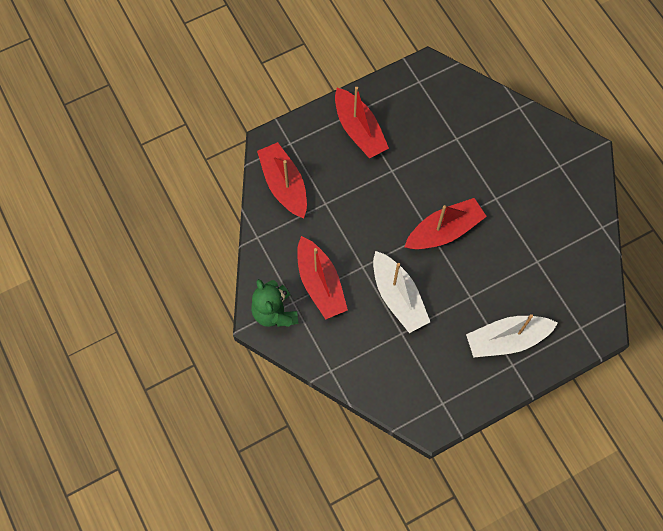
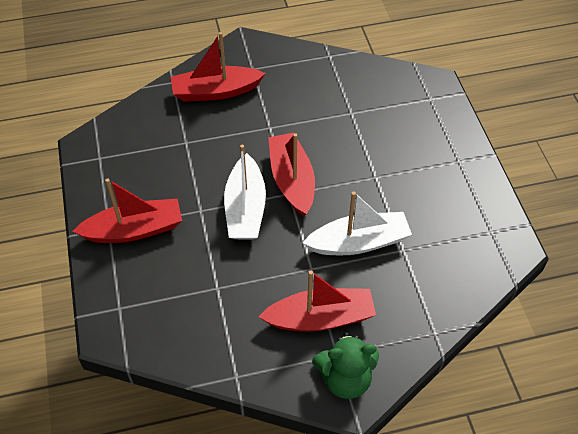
camera: 75 degrees left, 15 degrees down
red boat [257,142,307,218] -> red boat moved to [171,32,266,102]
white boat [466,314,558,358] -> white boat moved to [224,144,266,239]

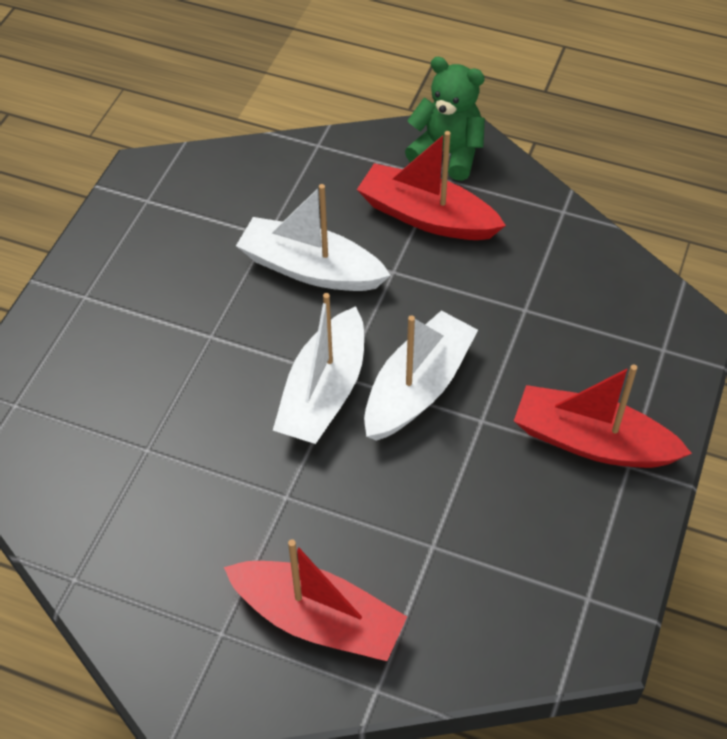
camera: 145 degrees left, 0 degrees up
red boat [268,133,315,217] -> white boat [273,293,364,444]

